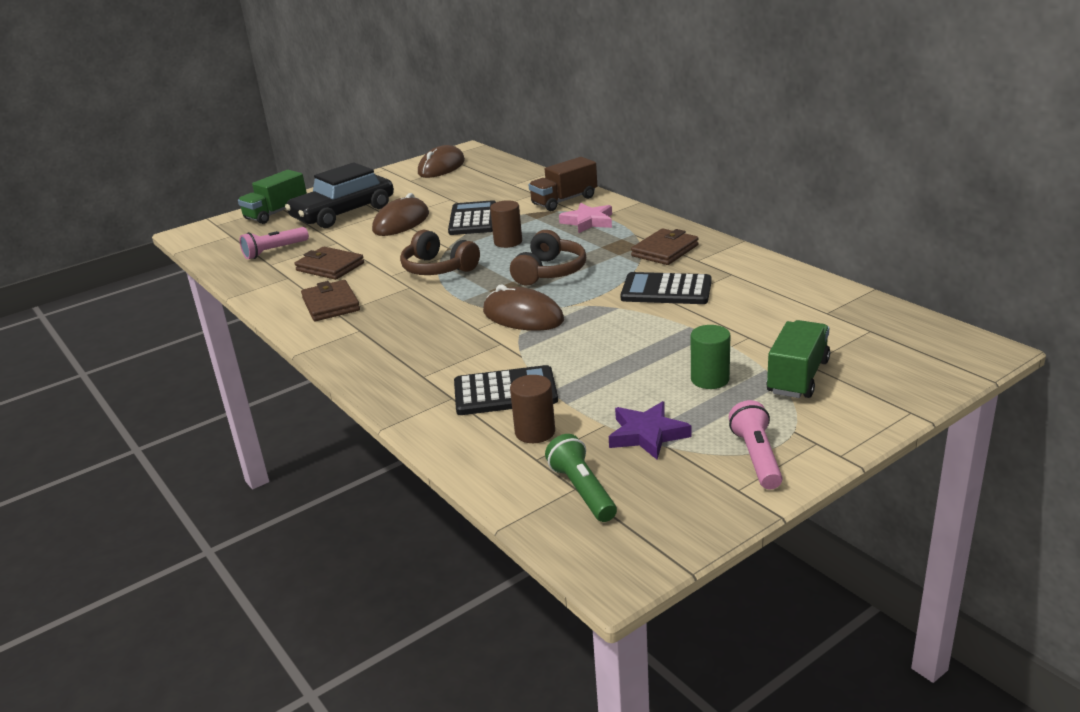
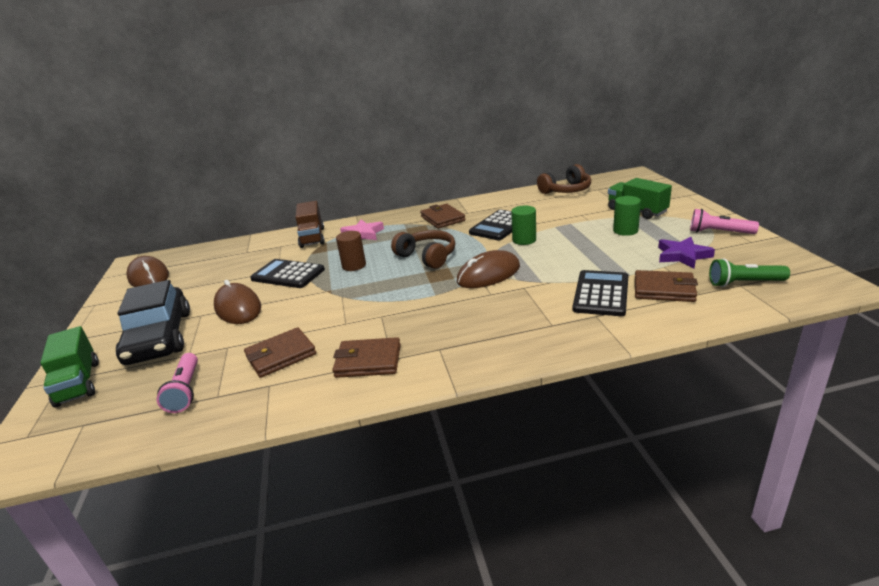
camera: 65 degrees left, 0 degrees up
brown headphones [400,230,480,275] -> brown headphones moved to [537,164,591,194]
brown cylinder [510,375,555,443] -> brown wallet [635,270,698,302]
none -> green cylinder [511,206,536,245]

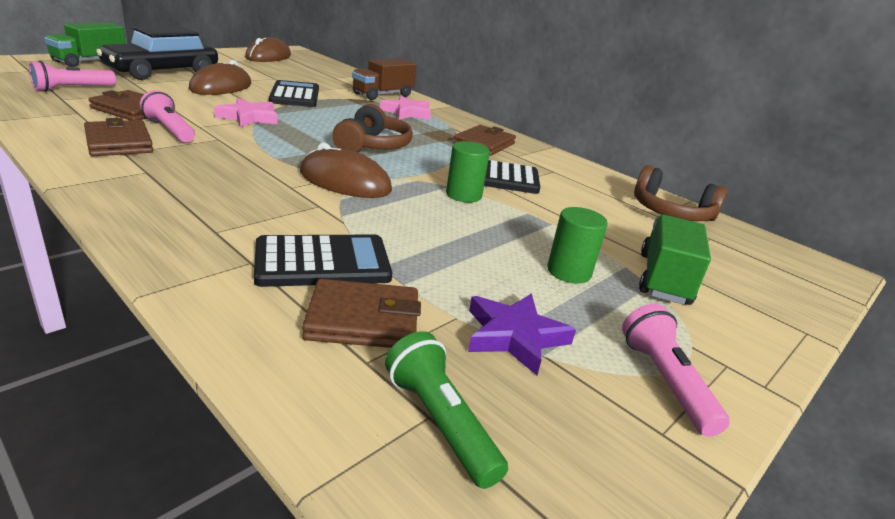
camera: 50 degrees right, 0 degrees up
brown cylinder [336,231,366,271] -> none
brown wallet [635,270,698,302] -> brown wallet turned 75 degrees counterclockwise [302,279,421,348]
none -> pink flashlight [140,90,195,143]
none -> pink star [214,98,278,128]

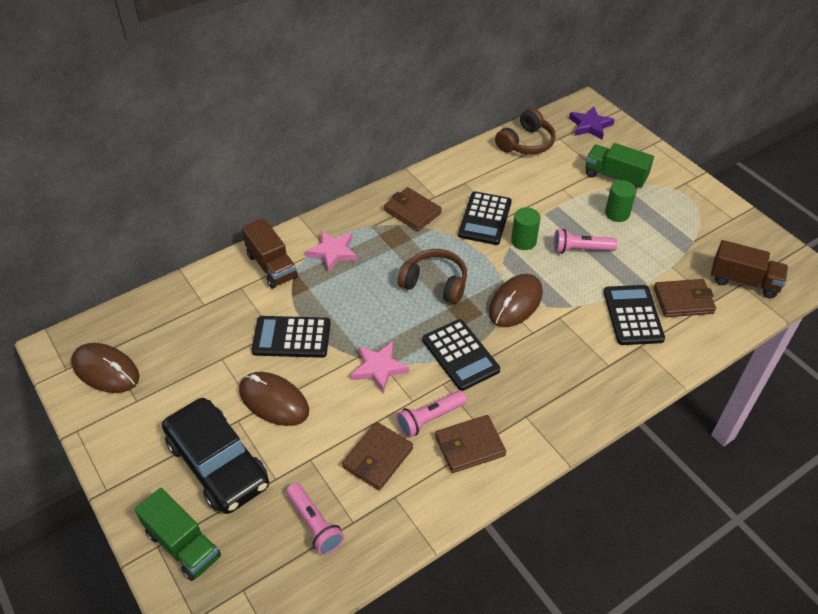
camera: 75 degrees left, 20 degrees up
brown wallet [302,279,421,348] -> brown wallet turned 75 degrees clockwise [654,279,716,317]
green flashlight [385,331,508,489] -> brown truck [711,240,788,298]
purple star [468,294,576,375] -> purple star moved to [569,107,615,140]
pink flashlight [622,304,730,437] -> pink flashlight moved to [553,229,617,254]
none -> black calculator [423,319,500,391]

